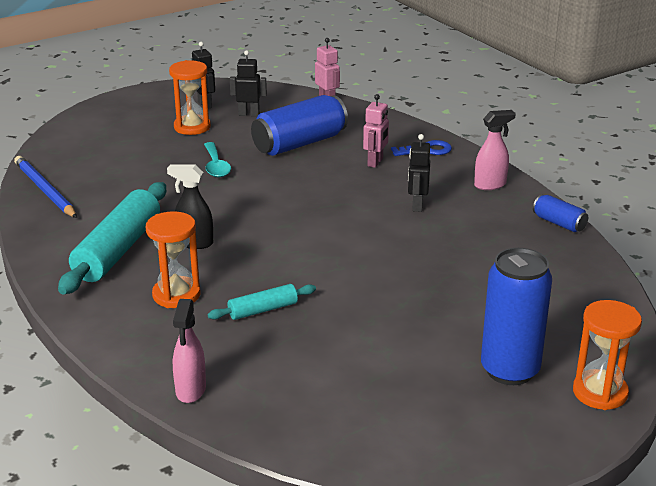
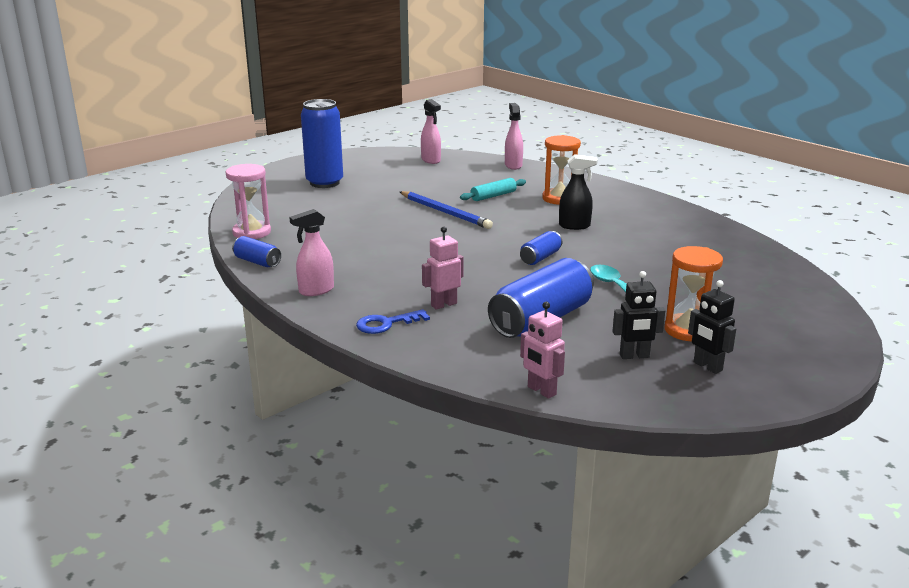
camera: 170 degrees right, 5 degrees down
blue pencil [14,156,77,218] -> blue pencil moved to [400,191,493,229]
turquoise rolling pin [58,182,166,294] -> none
pink robot [363,94,389,168] -> pink robot turned 45 degrees clockwise [422,226,464,310]
black robot [408,134,430,212] -> none
orange hourglass [573,300,642,410] -> none
none -> pink hourglass [226,164,271,239]
none -> pink spray bottle [421,99,441,164]
none -> blue can [520,231,562,265]

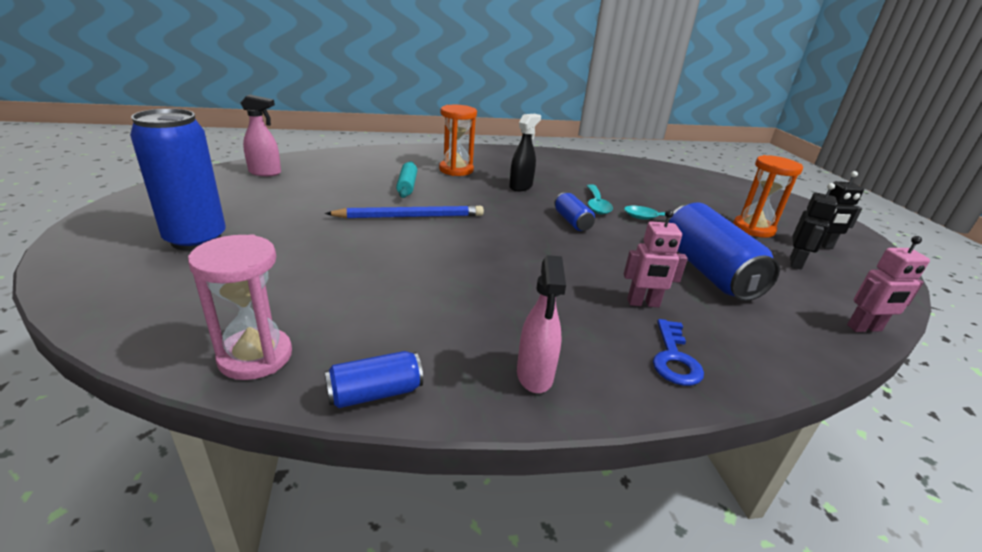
camera: 60 degrees left, 5 degrees up
pink robot [422,226,464,310] -> pink robot turned 90 degrees counterclockwise [624,210,688,307]
pink spray bottle [505,103,523,170] -> none
none -> turquoise spoon [587,184,613,215]

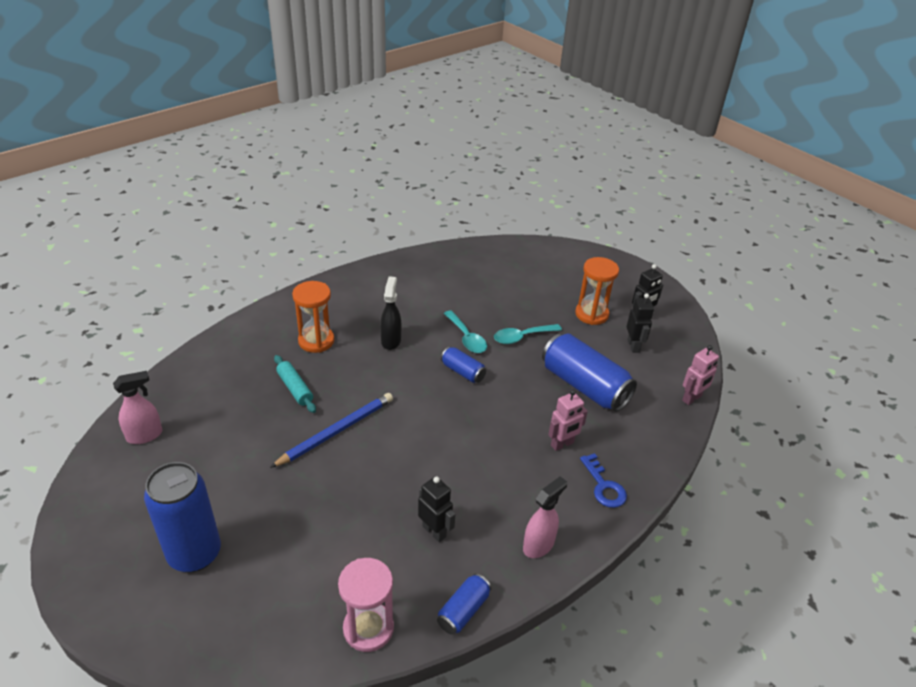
camera: 30 degrees left, 10 degrees up
pink spray bottle [517,255,566,393] -> pink spray bottle turned 105 degrees counterclockwise [523,476,567,558]
none -> black robot [418,476,455,542]

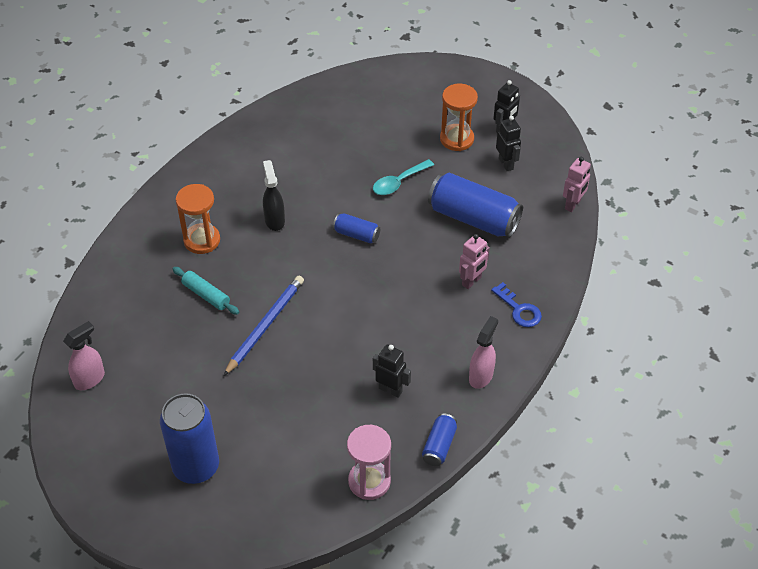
camera: 15 degrees left, 10 degrees up
turquoise spoon [444,310,487,353] -> none

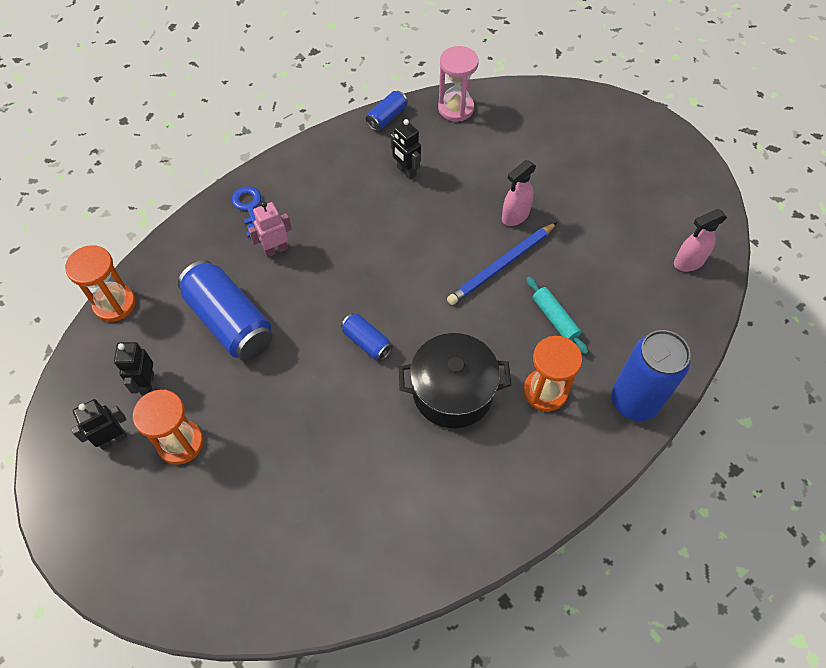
camera: 160 degrees left, 10 degrees up
blue can [160,393,219,484] -> blue can moved to [611,330,691,421]
black spray bottle [263,160,285,231] -> black pot [399,333,511,428]
turquoise spoon [373,159,434,195] -> none
pink spray bottle [469,316,498,389] -> pink spray bottle moved to [502,160,536,226]
pink robot [563,157,591,212] -> orange hourglass [65,245,136,322]

